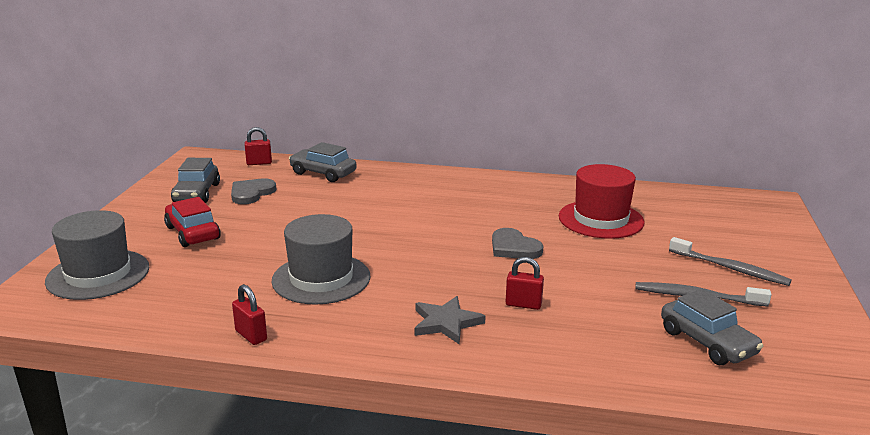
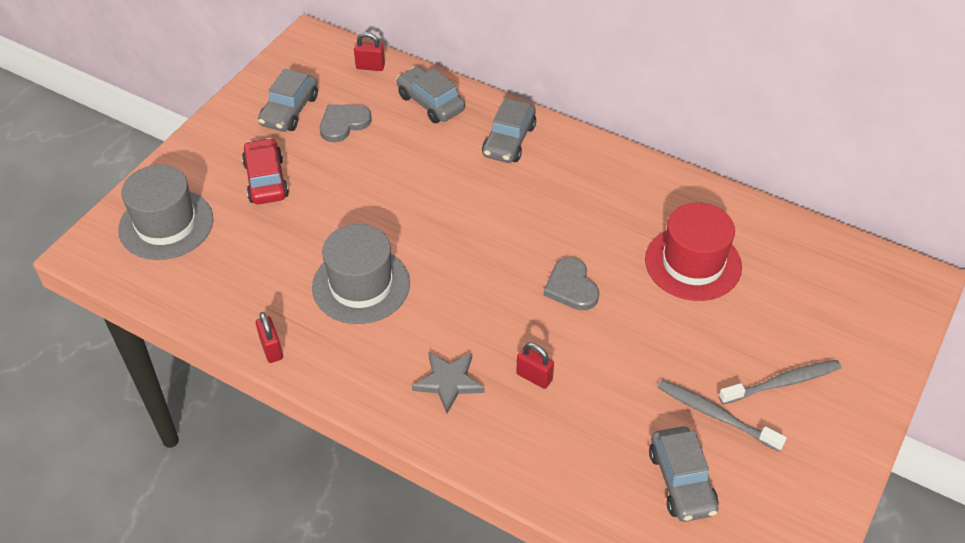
camera: 20 degrees right, 25 degrees up
grey toothbrush [669,237,792,286] -> grey toothbrush turned 75 degrees counterclockwise [719,360,841,404]
none -> grey car [482,98,536,163]

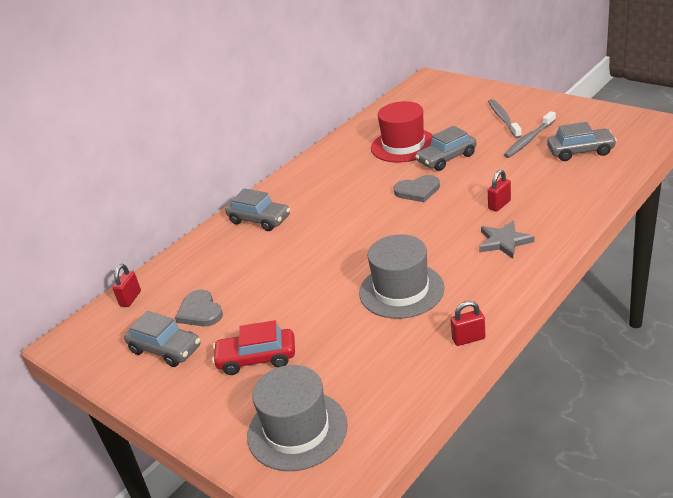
camera: 75 degrees left, 15 degrees down
grey car [396,66,465,123] -> grey car moved to [415,126,476,171]

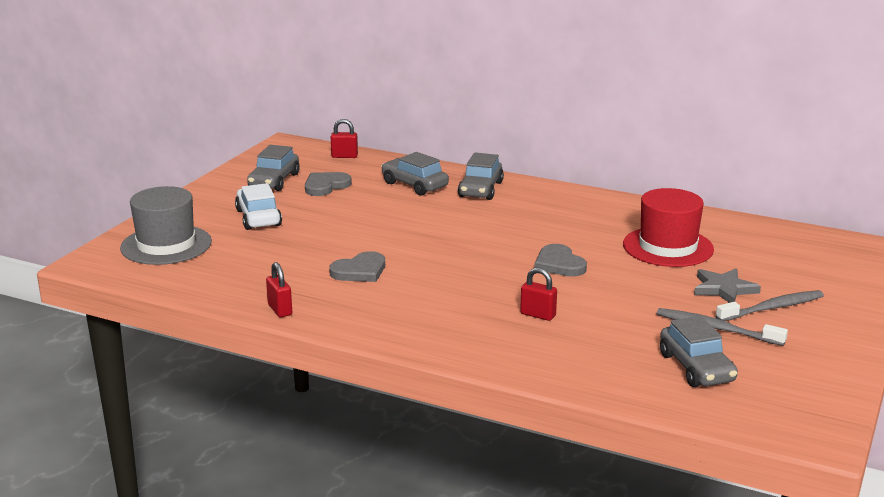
camera: 70 degrees right, 10 degrees down
red car [212,320,295,375] -> white car [235,183,282,230]
grey hat [359,234,445,319] -> grey heart [329,251,385,282]
grey car [415,126,476,171] -> grey car moved to [381,152,449,196]
grey star [479,220,535,259] -> grey star moved to [694,268,761,303]

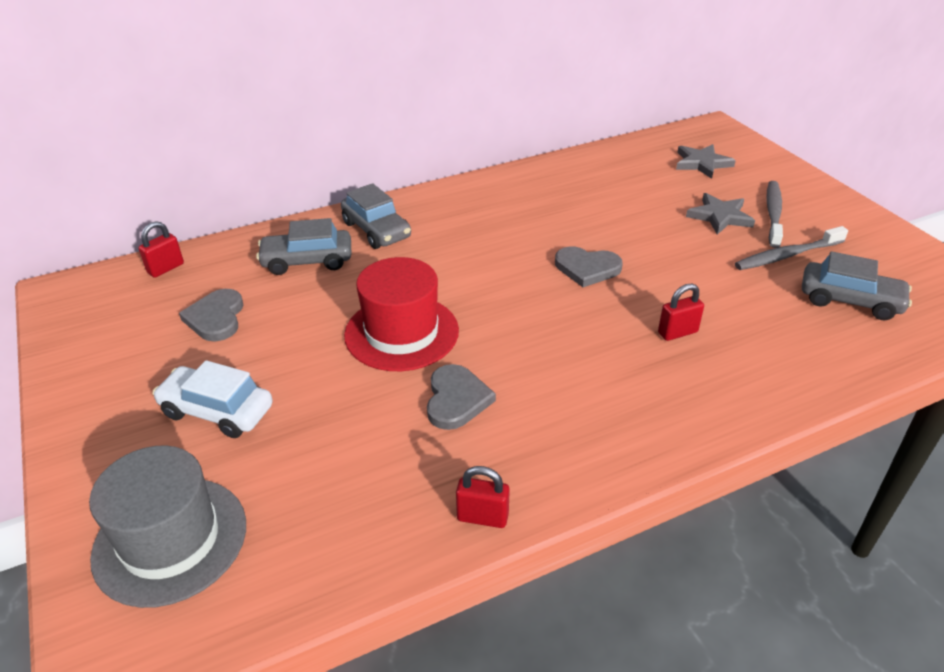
camera: 50 degrees left, 15 degrees up
grey car [247,145,300,191] -> none
red hat [623,188,714,267] -> red hat moved to [344,257,459,371]
none -> grey star [676,144,736,179]

